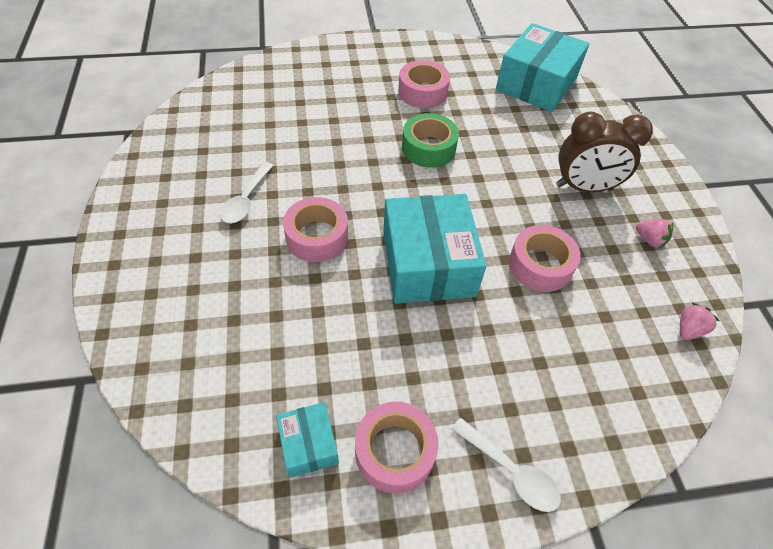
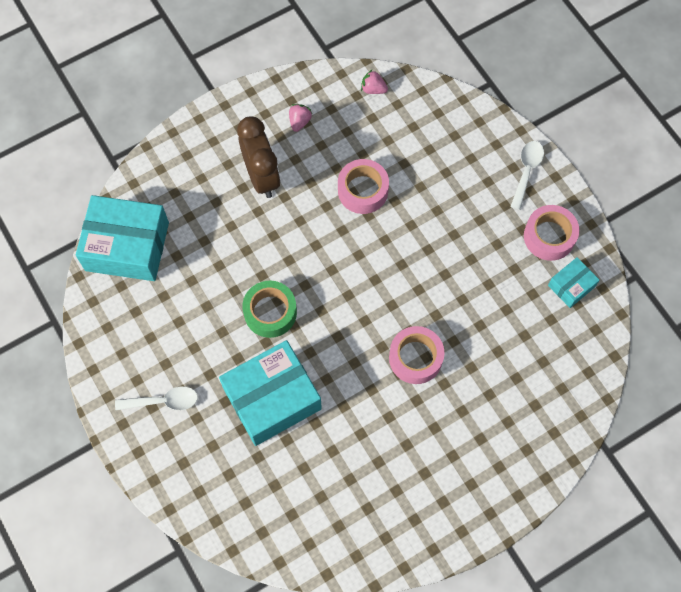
camera: 110 degrees left, 15 degrees up
white spoon [220,162,274,223] -> white spoon moved to [115,386,198,410]
turquoise box [383,194,486,304] -> turquoise box moved to [219,340,322,446]
pink tape [398,60,450,108] -> none

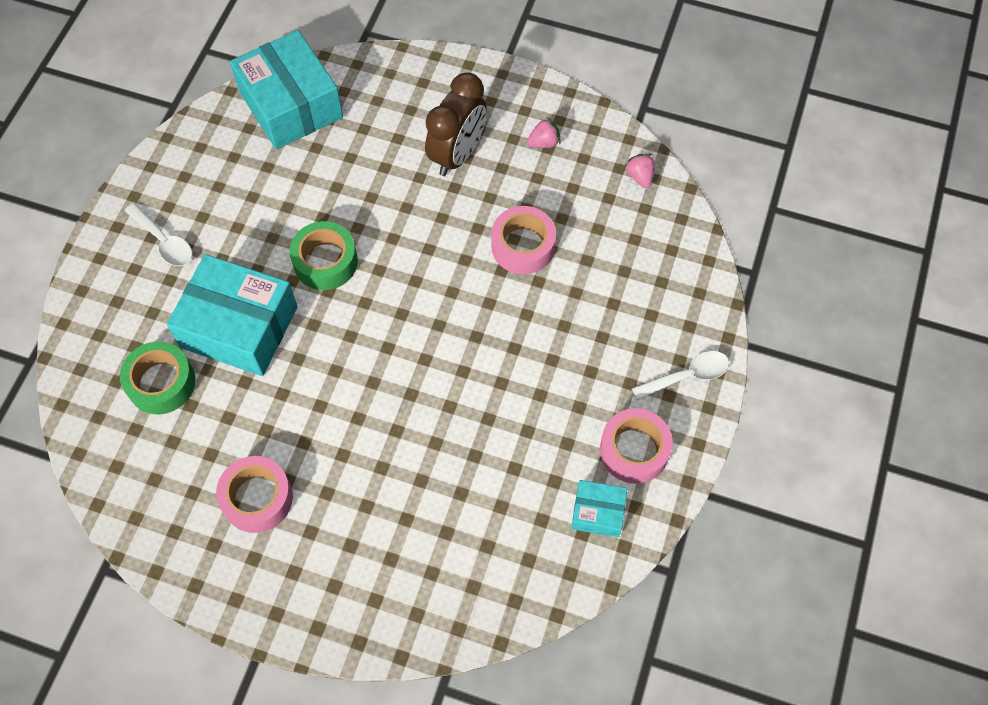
camera: 50 degrees right, 5 degrees down
pink tape [389,326,444,384] -> pink tape moved to [216,456,293,533]
none -> green tape [120,341,195,414]

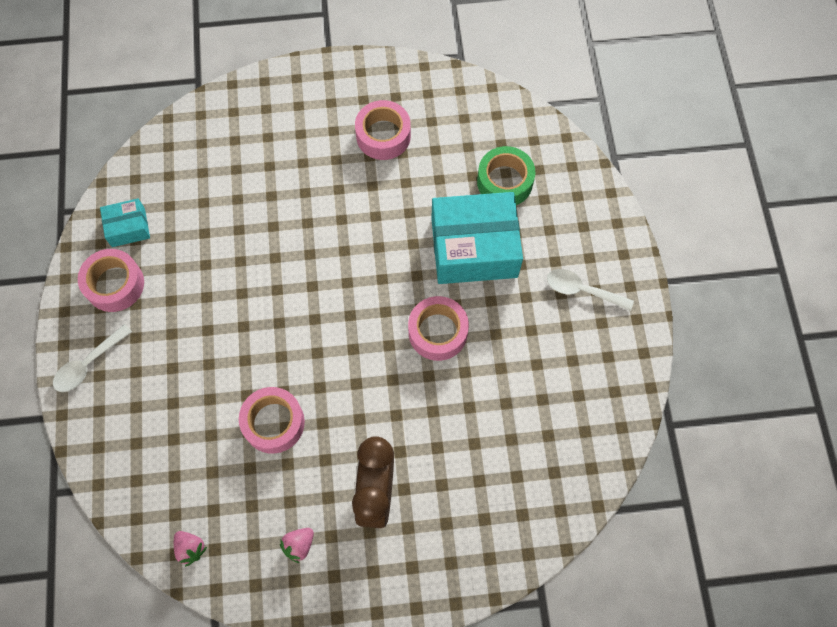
camera: 155 degrees right, 5 degrees up
turquoise box [230,30,343,149] -> none
green tape [290,221,358,290] -> pink tape [408,296,469,361]

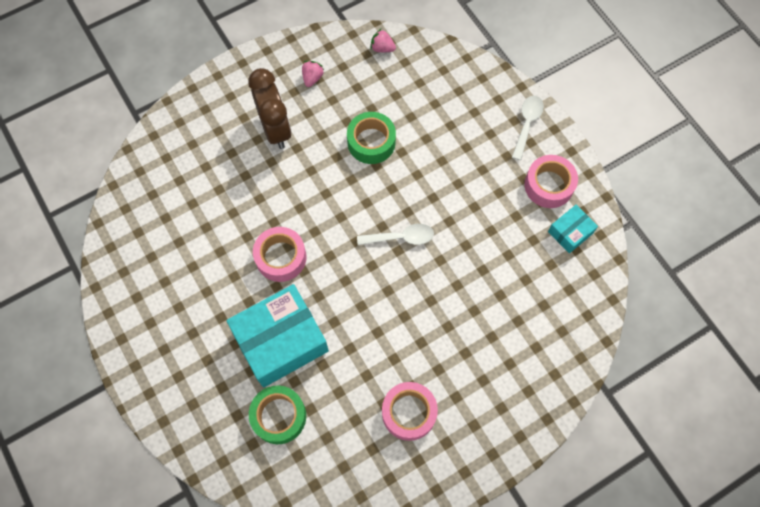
camera: 155 degrees right, 0 degrees up
pink tape [239,387,305,454] -> green tape [347,112,396,164]
white spoon [547,269,634,311] -> white spoon moved to [357,224,434,245]

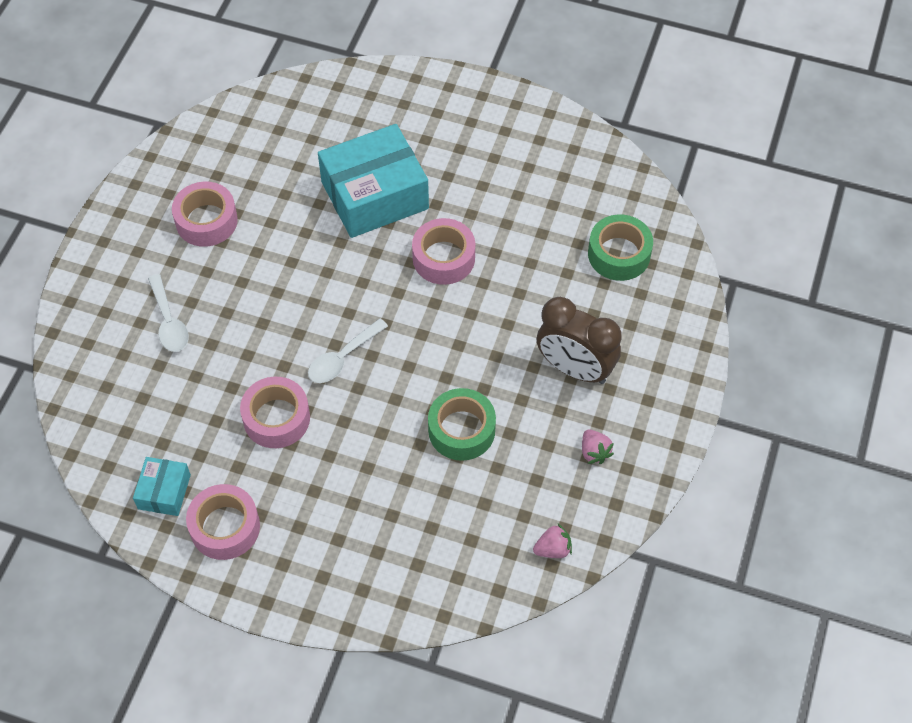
camera: 140 degrees right, 10 degrees down
turquoise box [226,284,329,387] -> turquoise box turned 45 degrees clockwise [318,124,429,238]
green tape [249,385,306,444] -> green tape moved to [588,214,653,281]
white spoon [512,96,544,160] -> white spoon moved to [148,274,189,352]
none -> pink tape [240,377,310,448]

